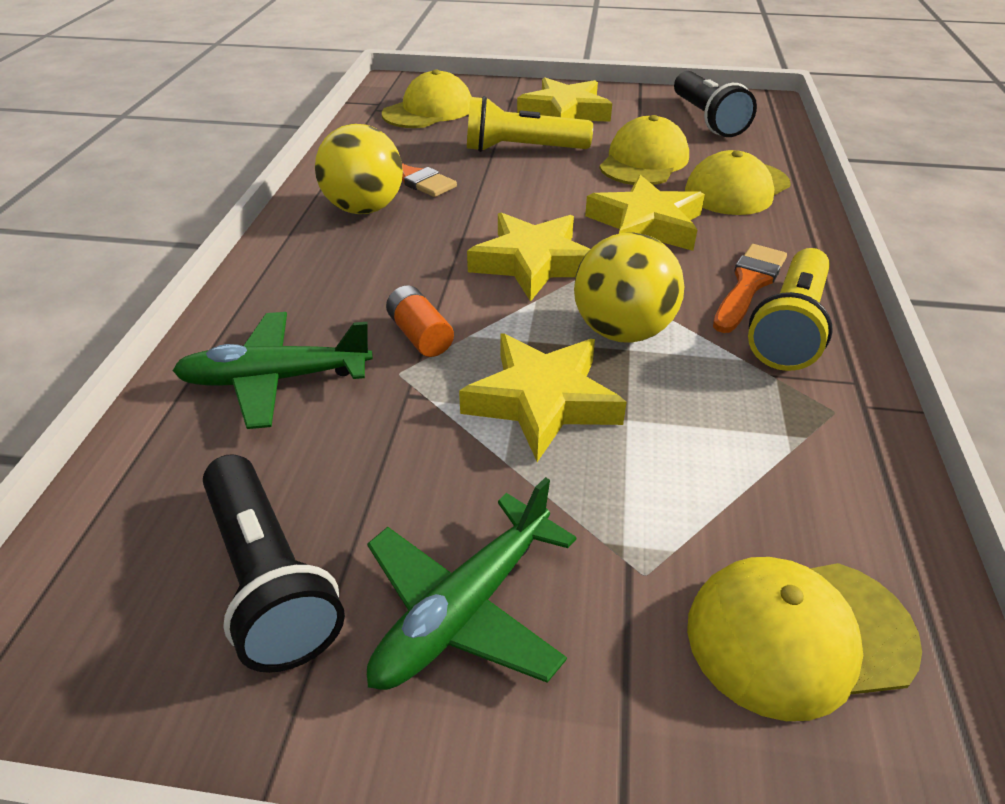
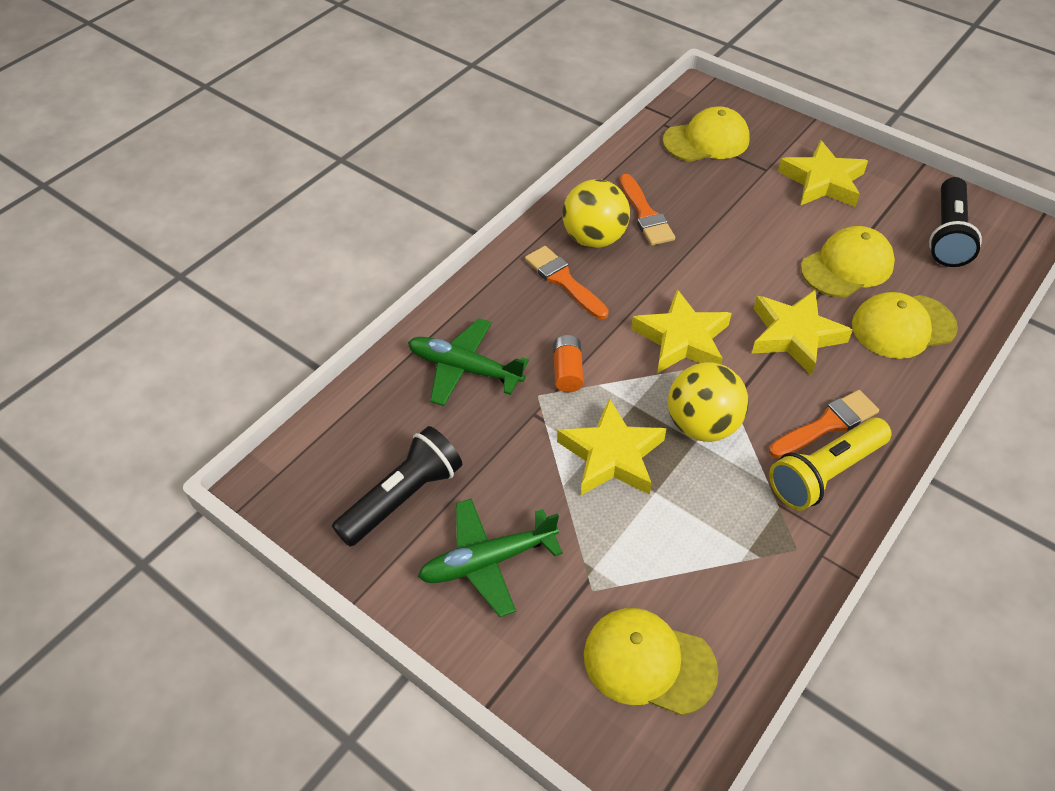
camera: 30 degrees right, 10 degrees up
black flashlight [203,454,345,673] -> black flashlight turned 135 degrees counterclockwise [332,426,463,547]
yellow flashlight [467,96,593,152] -> none
none -> orange brush [525,246,609,319]

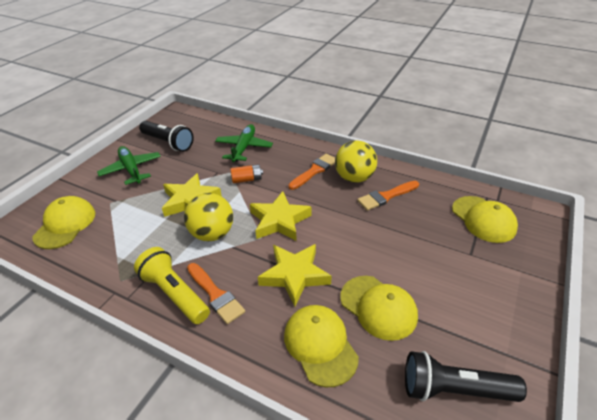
camera: 80 degrees right, 10 degrees down
yellow star [778,140,868,207] -> none

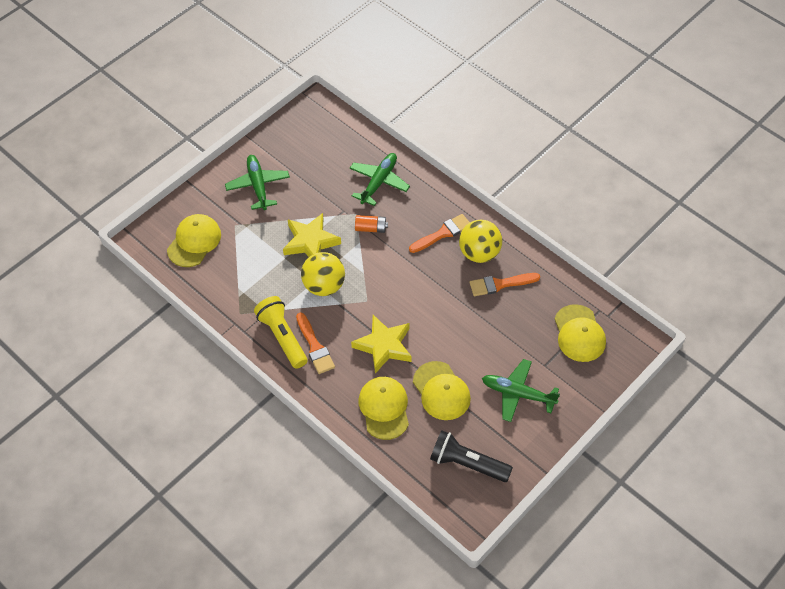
camera: 15 degrees right, 15 degrees up
black flashlight [139,121,194,152] -> none
yellow star [250,191,312,241] -> none
none -> green plane [482,359,560,422]

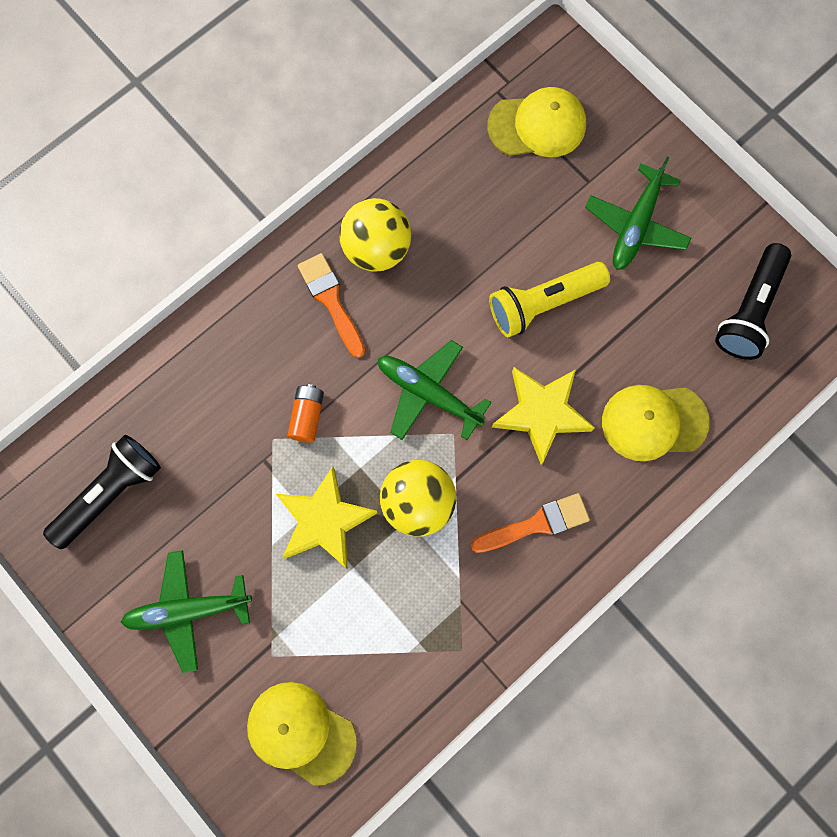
camera: 85 degrees left, 20 degrees up
yellow flashlight [254,296,308,369] -> yellow flashlight moved to [489,262,610,337]
green plane [350,153,410,206] -> green plane moved to [378,340,492,440]
yellow cap [413,361,471,420] -> none
orange brush [470,273,540,296] -> none
none -> black flashlight [43,435,161,549]

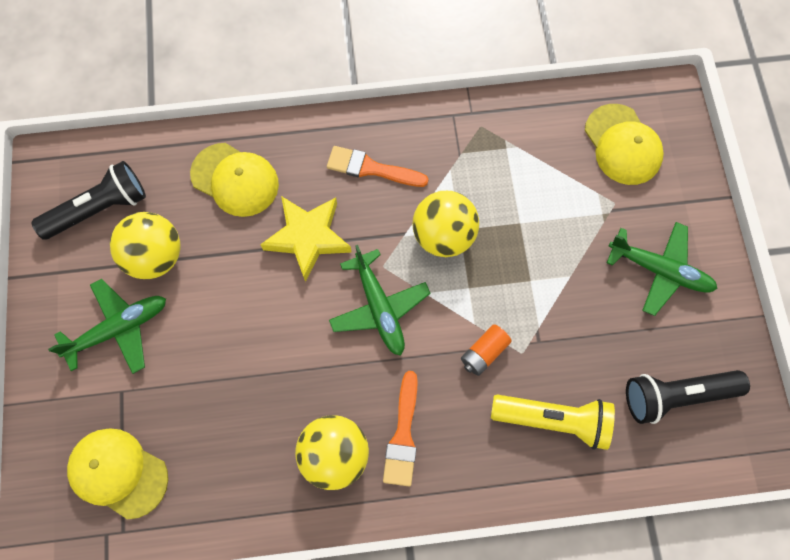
camera: 145 degrees left, 5 degrees down
yellow star [276,466,377,569] -> none
yellow flashlight [489,262,610,337] -> yellow flashlight moved to [491,395,615,450]
none -> yellow ball [110,212,181,279]

